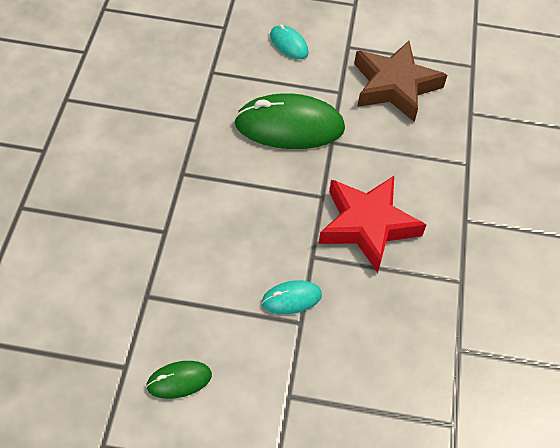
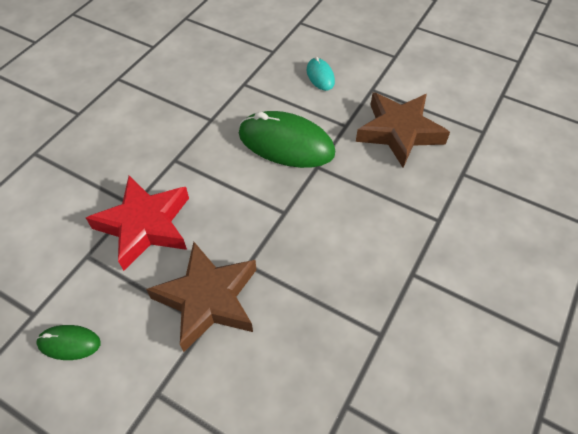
camera: 25 degrees right, 0 degrees up
turquoise mouse [262,280,322,314] -> brown star [146,242,257,352]
red star [318,176,427,273] -> red star moved to [86,176,189,271]

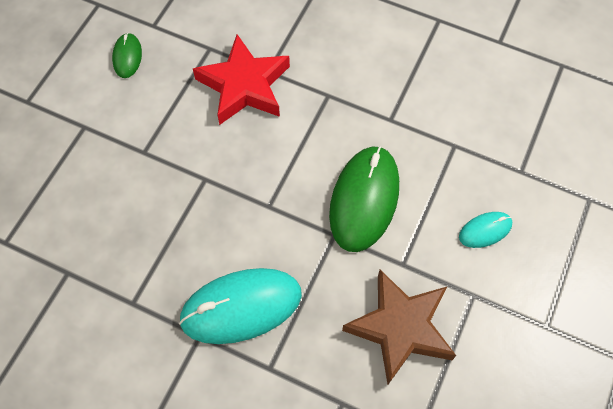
camera: 85 degrees right, 10 degrees up
brown star [146,242,257,352] -> none
none -> turquoise mouse [179,268,302,344]

